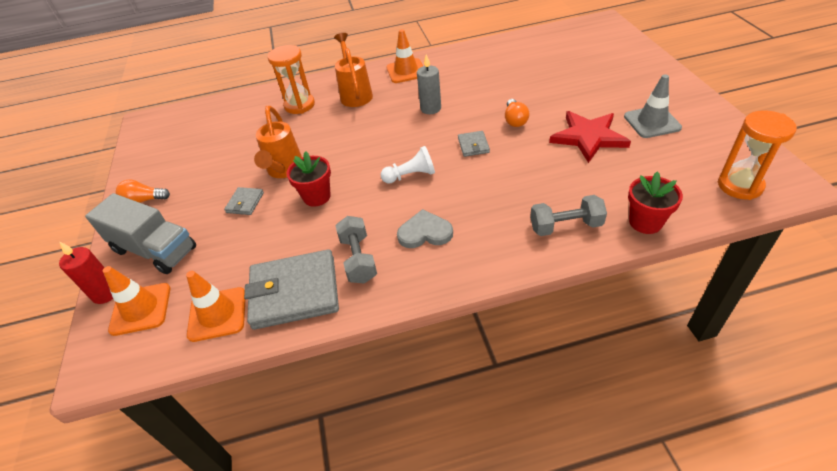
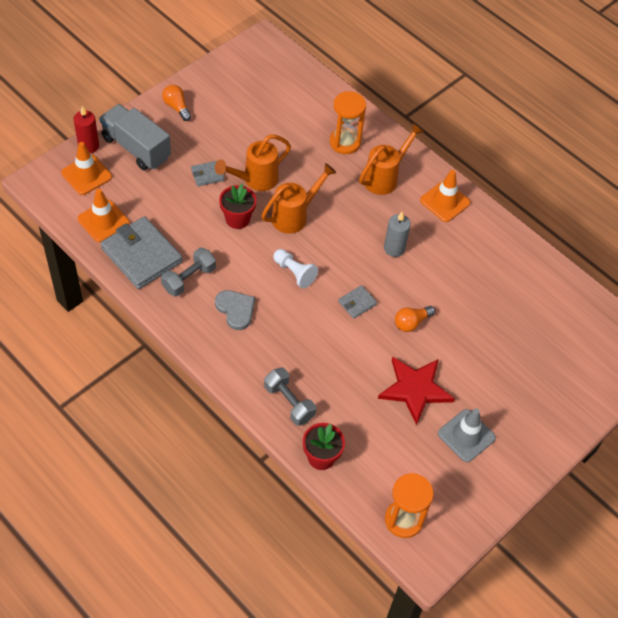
camera: 50 degrees right, 10 degrees up
grey truck [85,193,196,274] -> grey truck turned 135 degrees clockwise [99,104,171,170]
none -> orange watering can [261,163,336,234]

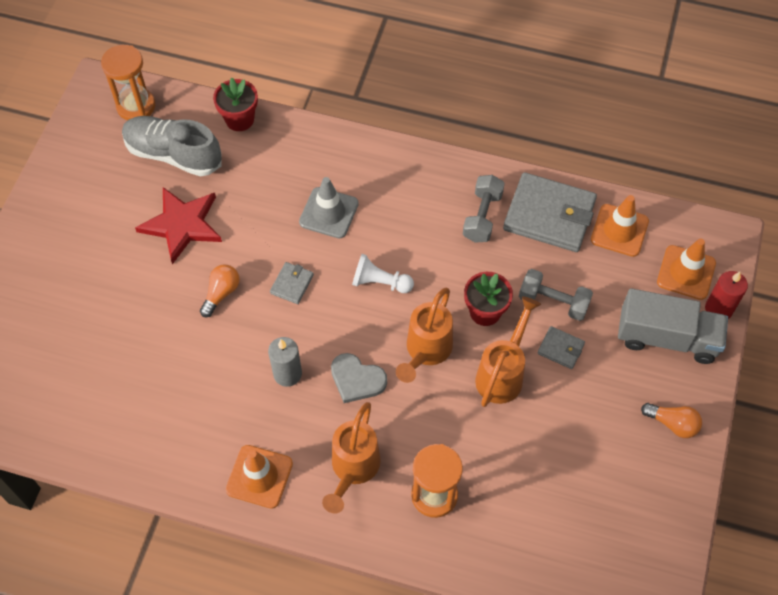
camera: 155 degrees right, 5 degrees up
grey wallet [191,161,224,186] -> grey wallet turned 75 degrees clockwise [538,326,585,369]
grey heart [215,290,255,330] -> grey heart moved to [331,353,387,403]
grey dumbbell [264,367,316,426] -> grey dumbbell moved to [519,269,593,321]
grey traffic cone [438,408,496,462] -> grey traffic cone moved to [299,177,359,238]
none -> grey shoe [122,116,222,176]

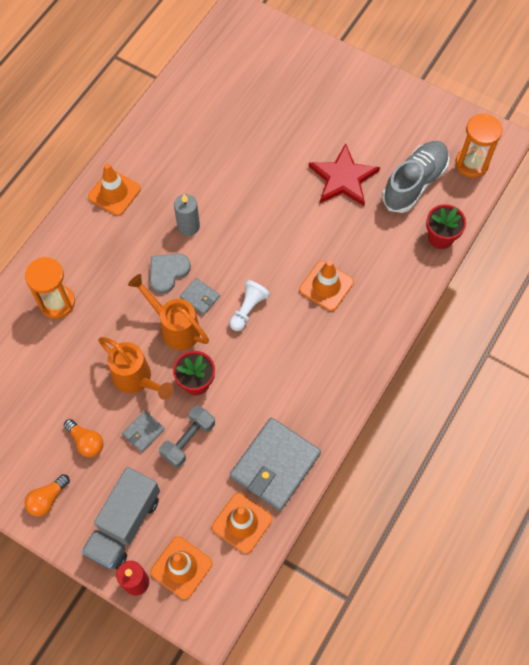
camera: 105 degrees right, 5 degrees up
orange light bulb [200,264,240,317] -> orange light bulb moved to [64,419,104,457]
grey wallet [270,262,314,304] -> grey wallet moved to [180,278,220,315]
grey traffic cone [299,177,359,238] -> orange traffic cone [299,260,354,311]
orange watering can [322,402,381,514] -> none
grey dumbbell [463,175,505,243] -> none

